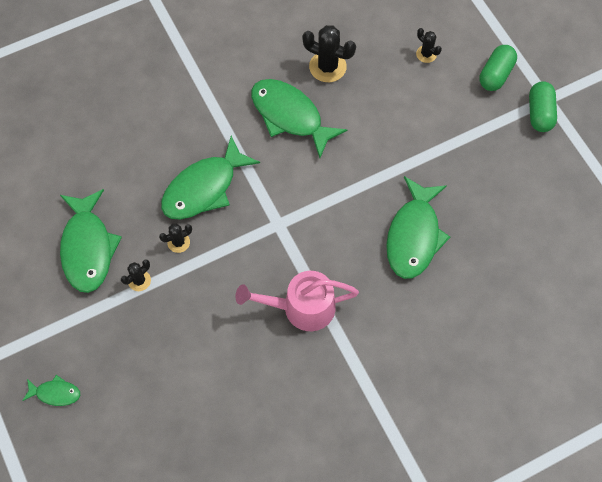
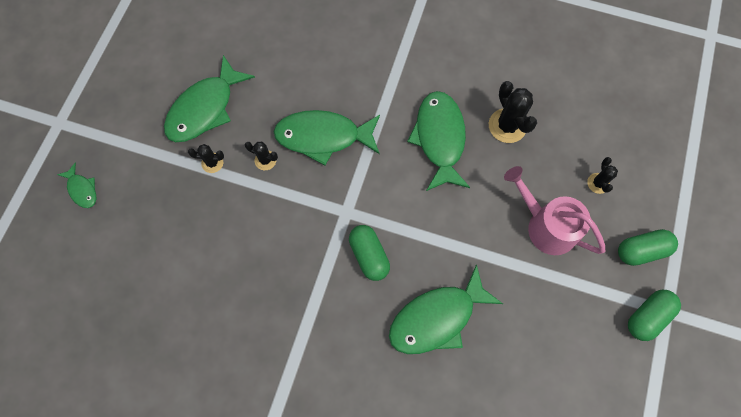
camera: 45 degrees right, 5 degrees up
pink watering can [236,271,359,331] -> pink watering can moved to [504,166,605,255]
none -> green capsule [349,225,390,281]

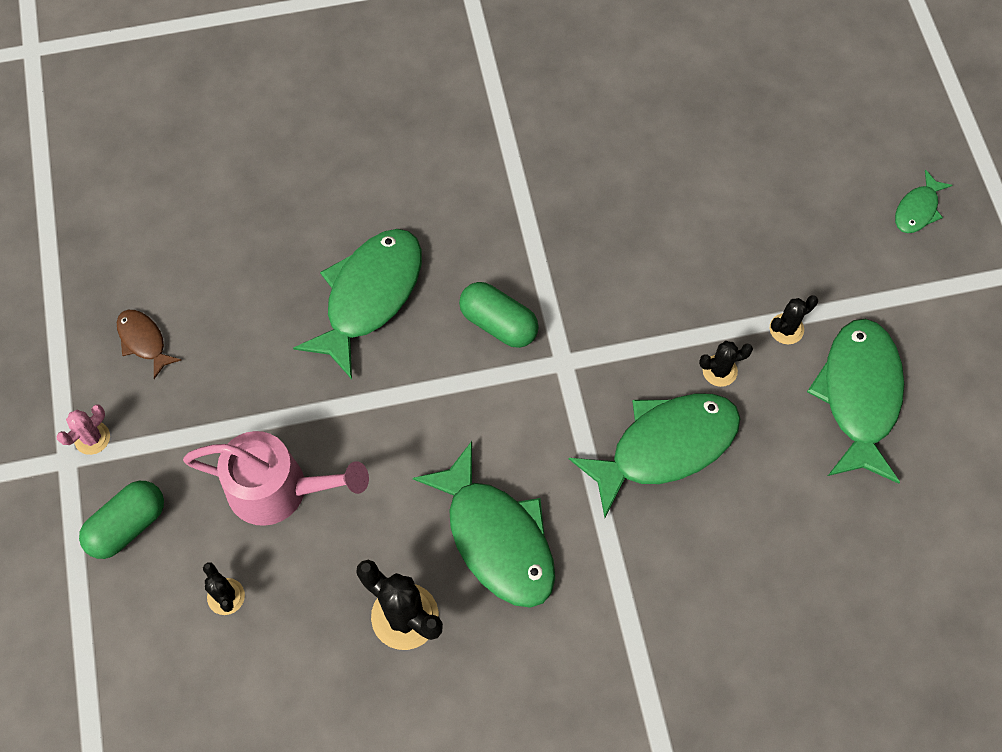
camera: 150 degrees right, 5 degrees down
green fish [57,163,96,208] -> green fish turned 75 degrees counterclockwise [895,170,953,233]
green capsule [628,290,681,341] -> pink cactus [57,404,110,455]
none -> brown fish [117,310,181,379]

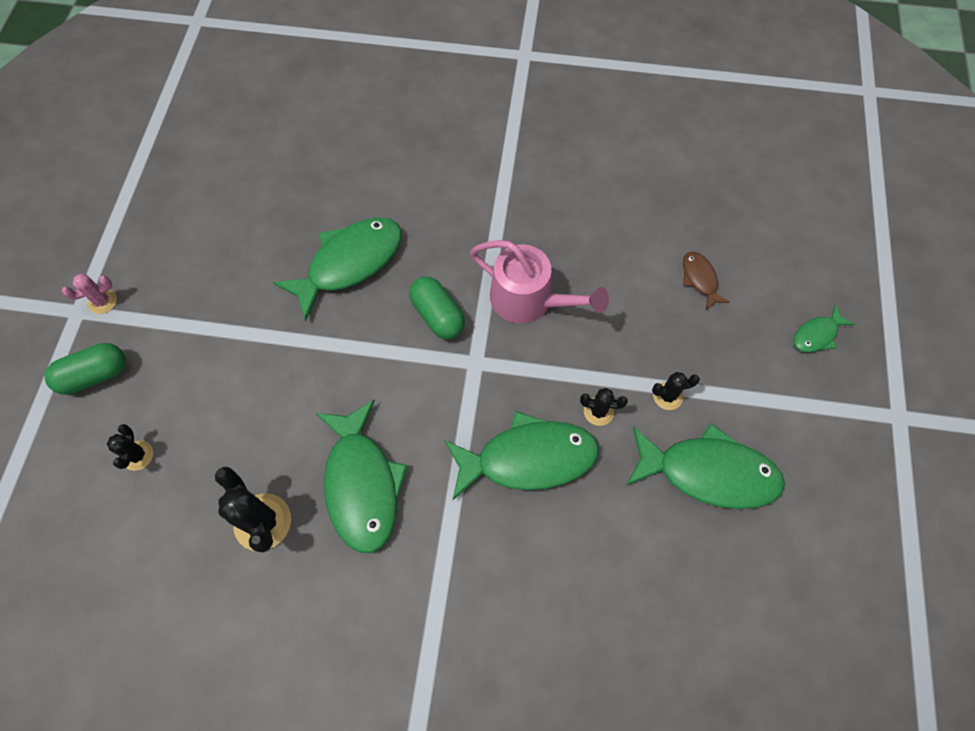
camera: 20 degrees right, 0 degrees up
brown fish [117,310,181,379] -> brown fish moved to [683,252,730,311]
pink watering can [183,431,369,526] -> pink watering can moved to [470,240,609,323]
green fish [807,319,904,484] -> green fish turned 75 degrees clockwise [626,423,785,509]

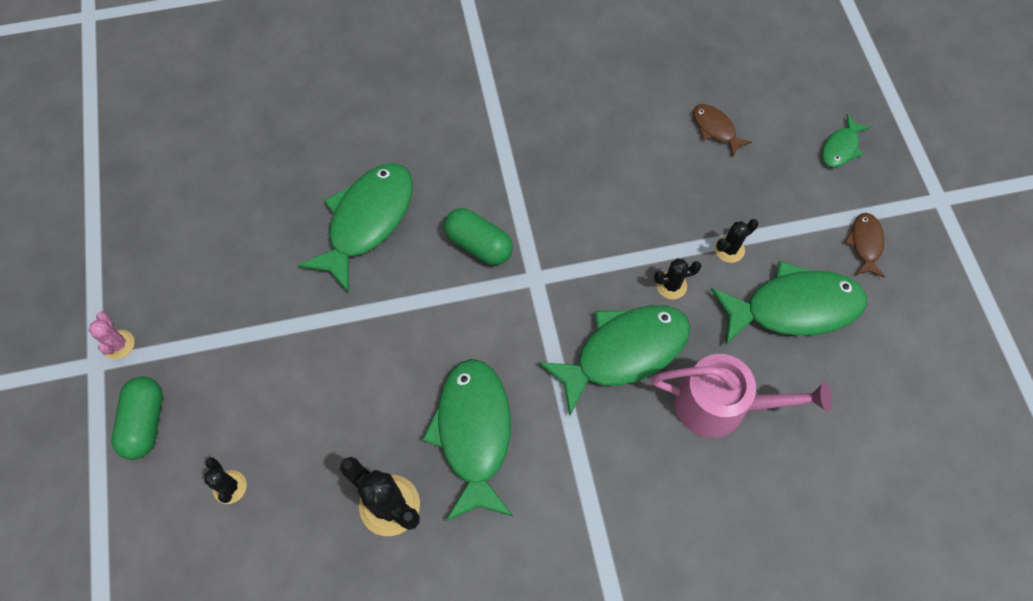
camera: 20 degrees left, 0 degrees up
green capsule [45,343,126,395] -> green capsule turned 45 degrees counterclockwise [112,376,163,460]
pink cactus [62,274,117,314] -> pink cactus turned 60 degrees counterclockwise [88,312,134,359]
green fish [316,400,408,553] -> green fish turned 150 degrees counterclockwise [422,359,513,521]
pink watering can [470,240,609,323] -> pink watering can moved to [651,354,832,438]
none -> brown fish [845,213,885,278]

